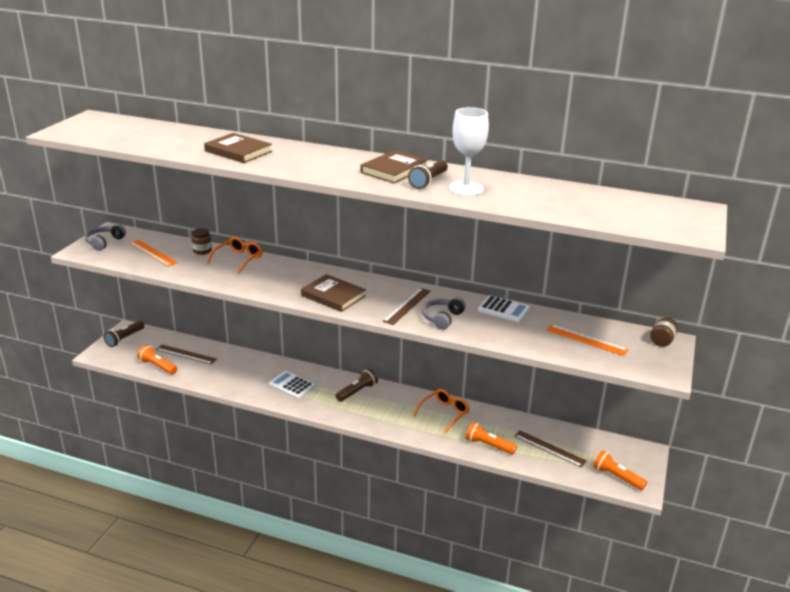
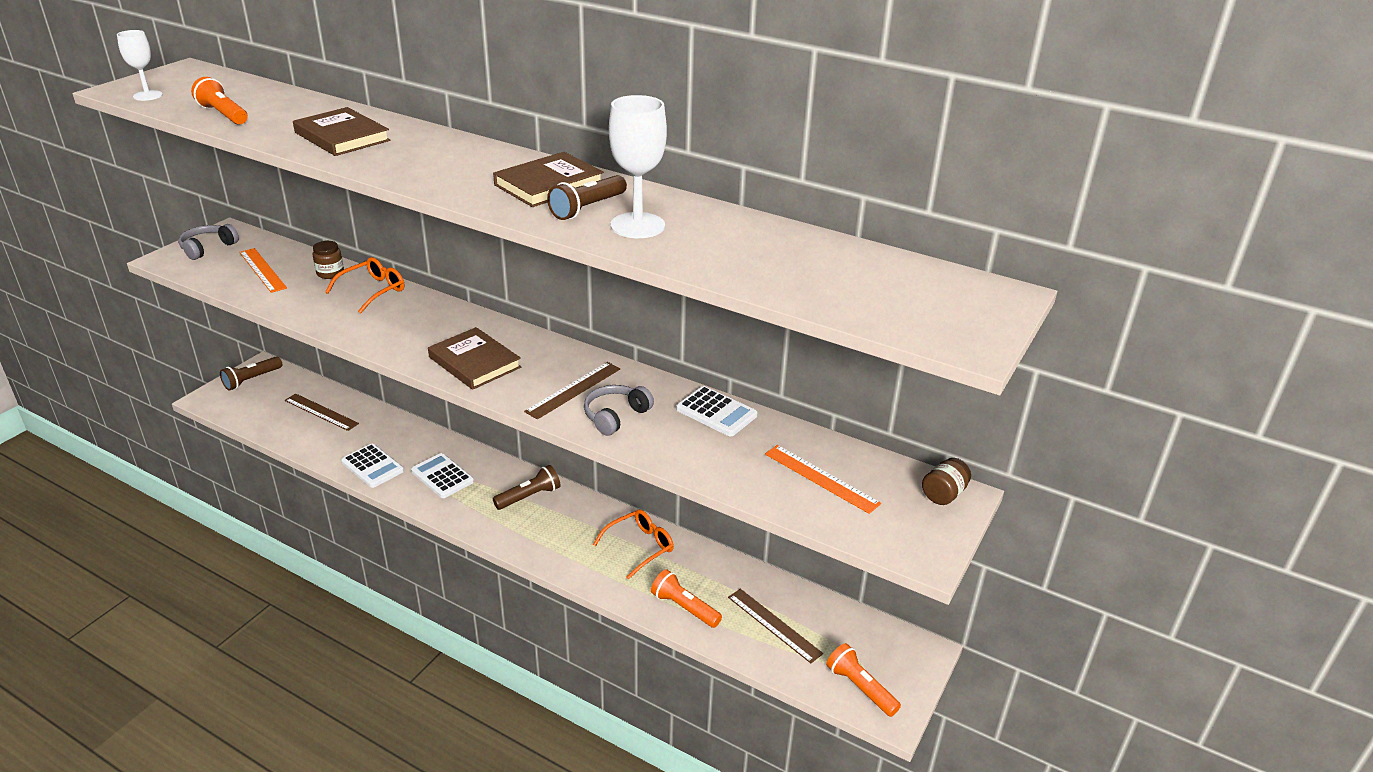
camera: 10 degrees right, 5 degrees up
orange flashlight [137,345,177,375] -> orange flashlight moved to [191,77,248,125]
none -> white goblet [117,30,163,101]
none -> white calculator [341,444,404,488]

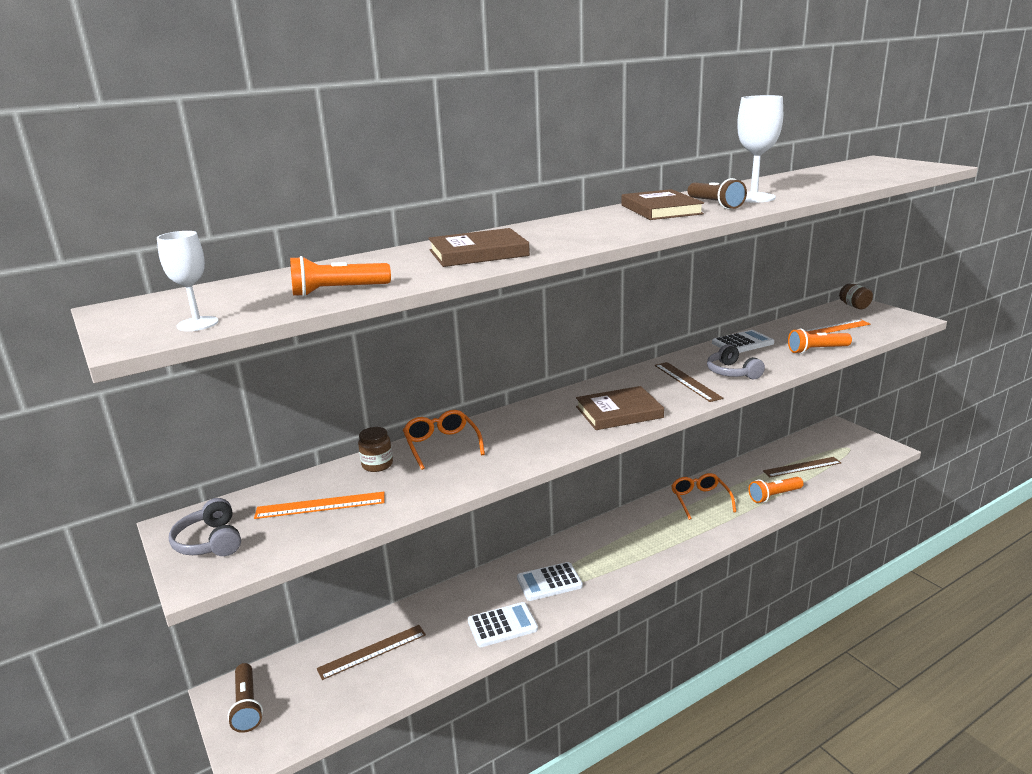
camera: 60 degrees left, 10 degrees down
brown flashlight [493,465,560,510] -> none
orange flashlight [826,643,901,717] -> orange flashlight moved to [788,329,852,354]

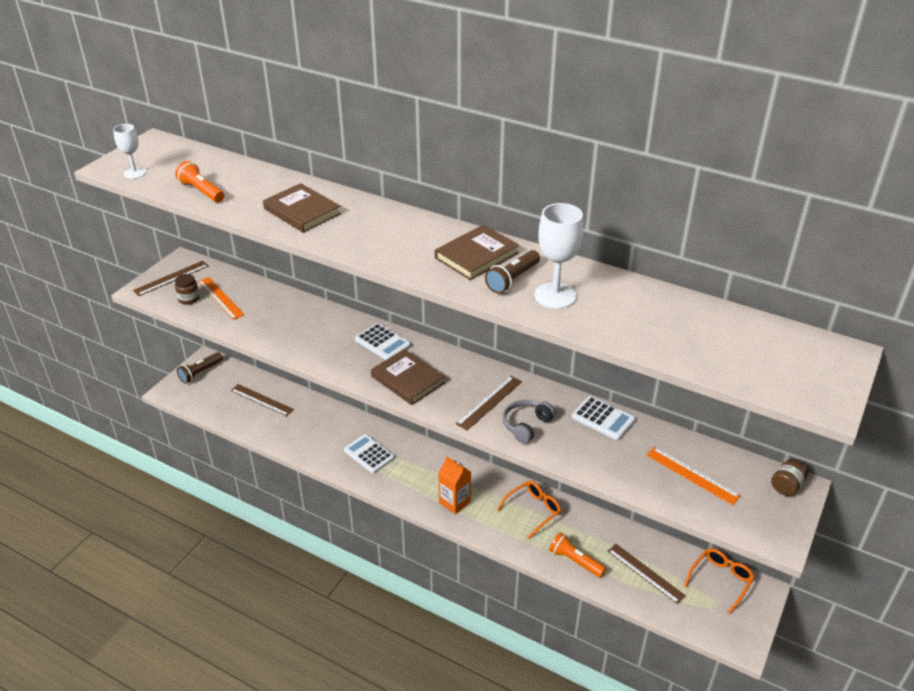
camera: 60 degrees right, 15 degrees up
grey headphones [169,498,241,556] -> brown ruler [133,261,208,296]
brown jar [358,427,393,472] -> brown jar moved to [175,274,200,305]
orange glasses [403,410,485,470] -> orange glasses moved to [684,548,755,614]
white calculator [468,602,538,647] -> white calculator moved to [355,323,411,360]
orange flashlight [788,329,852,354] -> none
none -> orange carton [438,456,471,515]

